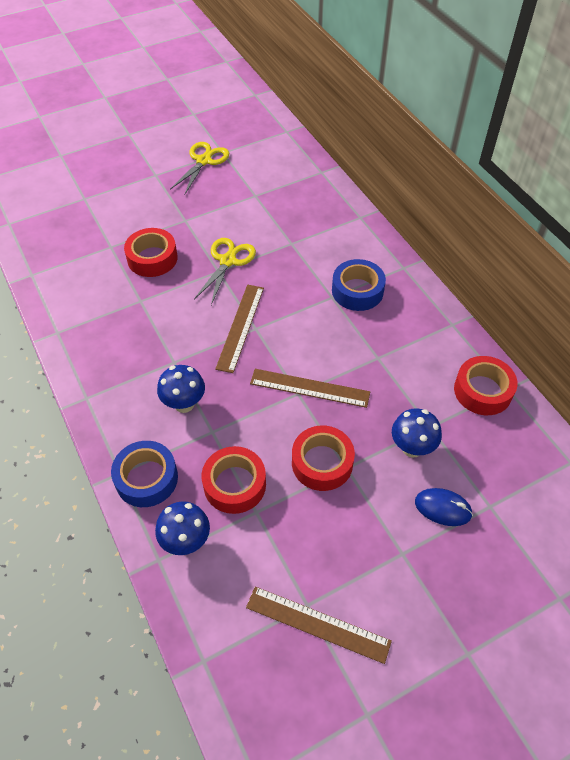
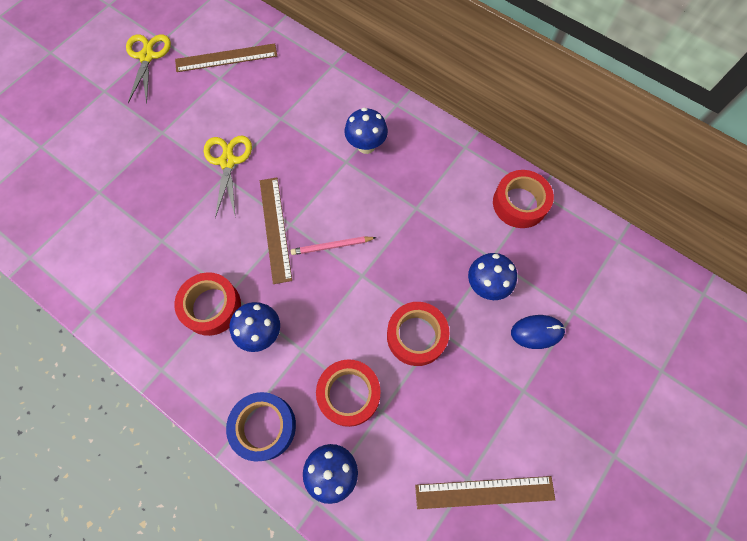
camera: 25 degrees left, 15 degrees up
red tape [124,228,178,277] -> red tape moved to [175,272,241,336]
brown ruler [250,369,370,408] -> brown ruler moved to [175,43,277,72]
blue tape [332,259,386,311] -> blue mushroom [345,108,388,154]
none -> pink pencil [291,236,377,255]

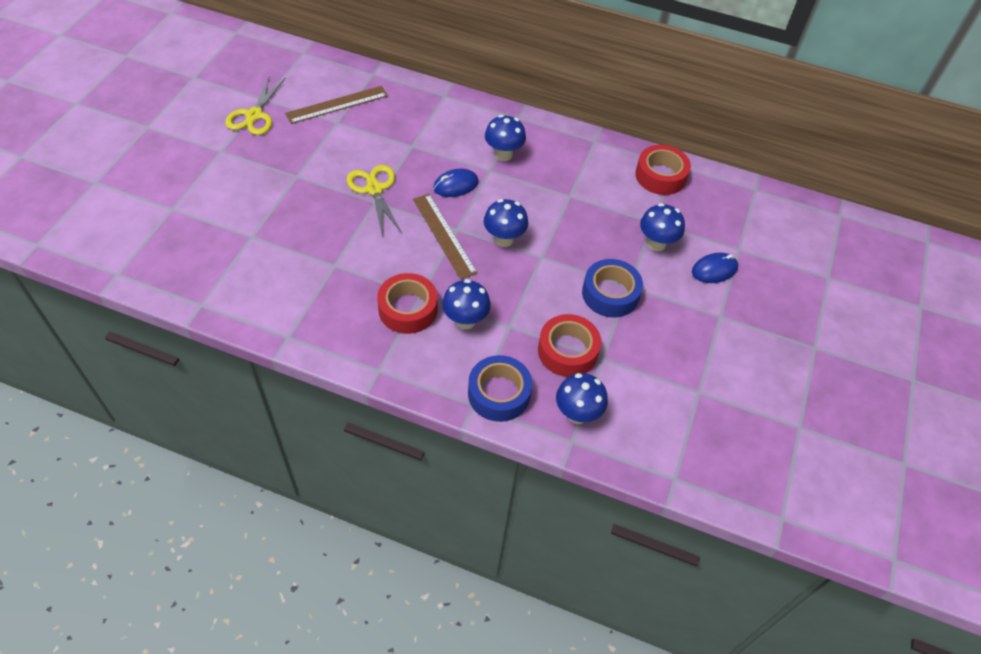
camera: 20 degrees left, 15 degrees down
yellow scissors [126,34,171,103] -> yellow scissors turned 150 degrees counterclockwise [225,75,286,135]
pink pencil [291,236,377,255] -> blue mushroom [483,199,528,247]
red tape [387,302,450,366] -> blue tape [582,259,643,318]
brown ruler [415,476,555,509] -> none
none -> blue mouse [433,169,479,197]

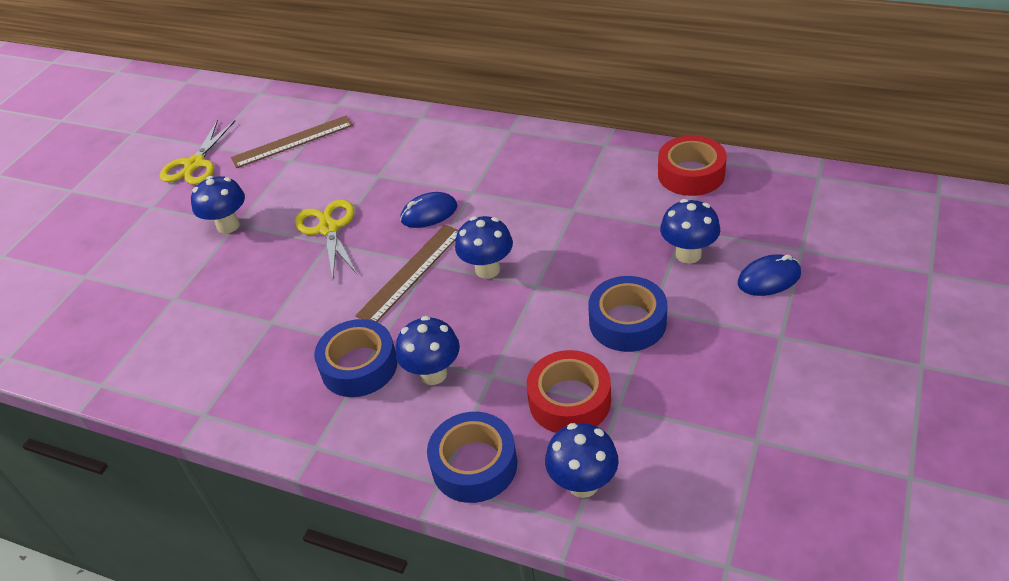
camera: 10 degrees right, 10 degrees down
red tape [377,273,438,334] -> blue tape [314,319,397,397]
brown ruler [413,194,478,280] -> brown ruler turned 60 degrees clockwise [355,225,458,322]
blue mushroom [485,115,526,161] -> blue mushroom moved to [191,176,245,234]

